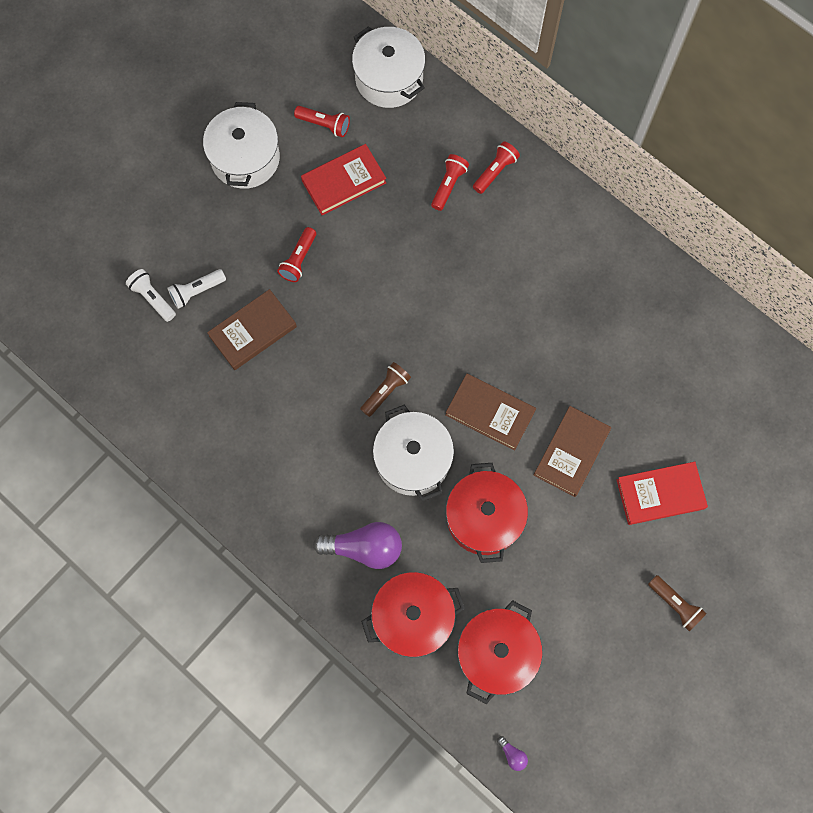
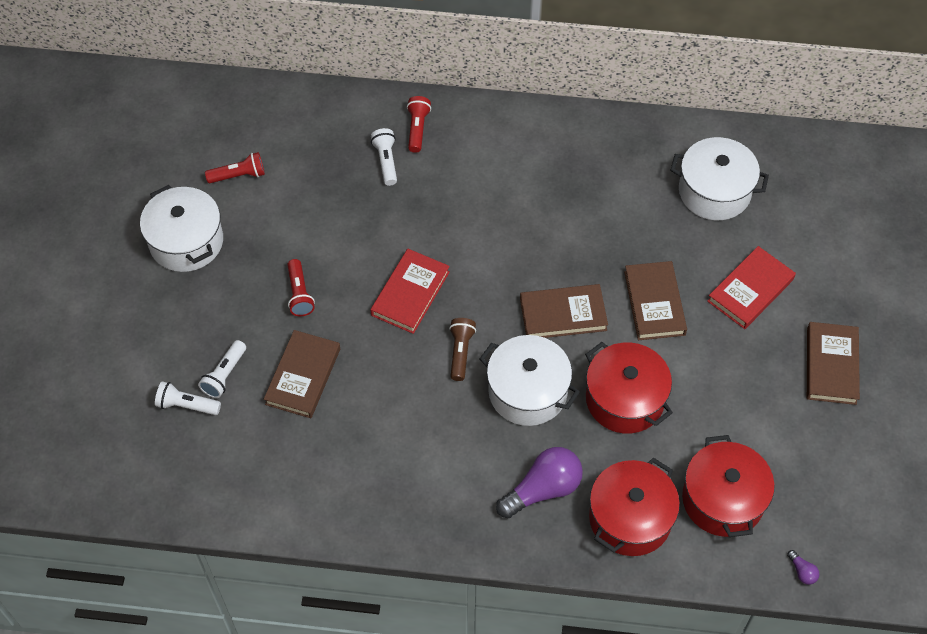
camera: 35 degrees left, 15 degrees down
red book [301,144,386,215] -> red book moved to [370,249,450,334]
white pot [352,26,425,108] -> white pot moved to [671,137,769,220]
red flashlight [431,154,469,211] -> white flashlight [371,128,397,186]
purple light bulb [497,736,528,771] -> purple light bulb turned 45 degrees clockwise [787,550,819,585]
brown flashlight [648,575,707,632] -> brown book [807,322,860,405]

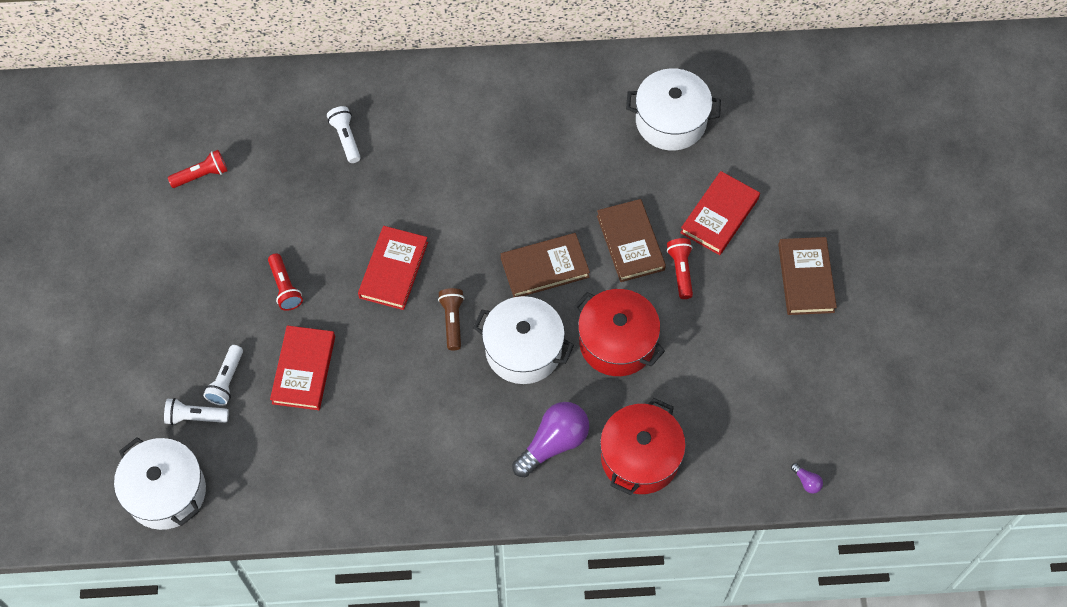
camera: 10 degrees left, 5 degrees up
white pot [140,185,223,272] -> white pot moved to [114,437,206,530]
brown book [264,330,340,418] -> red book [270,325,335,410]
red flashlight [407,96,431,153] -> red flashlight moved to [667,238,693,299]
red pot [682,435,775,537] -> none

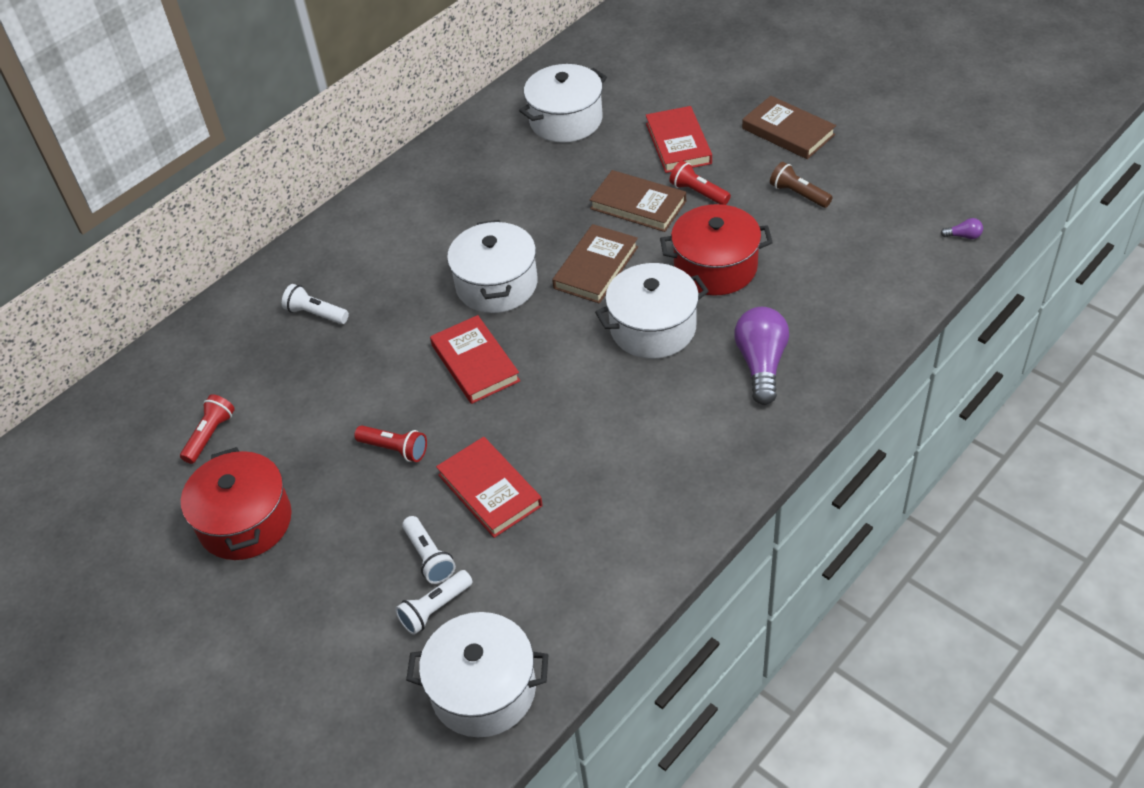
camera: 40 degrees left, 15 degrees down
brown flashlight [438,288,464,350] -> brown flashlight moved to [770,162,833,208]
red pot [600,398,686,495] -> red pot moved to [181,447,292,560]
none -> white pot [447,220,537,313]

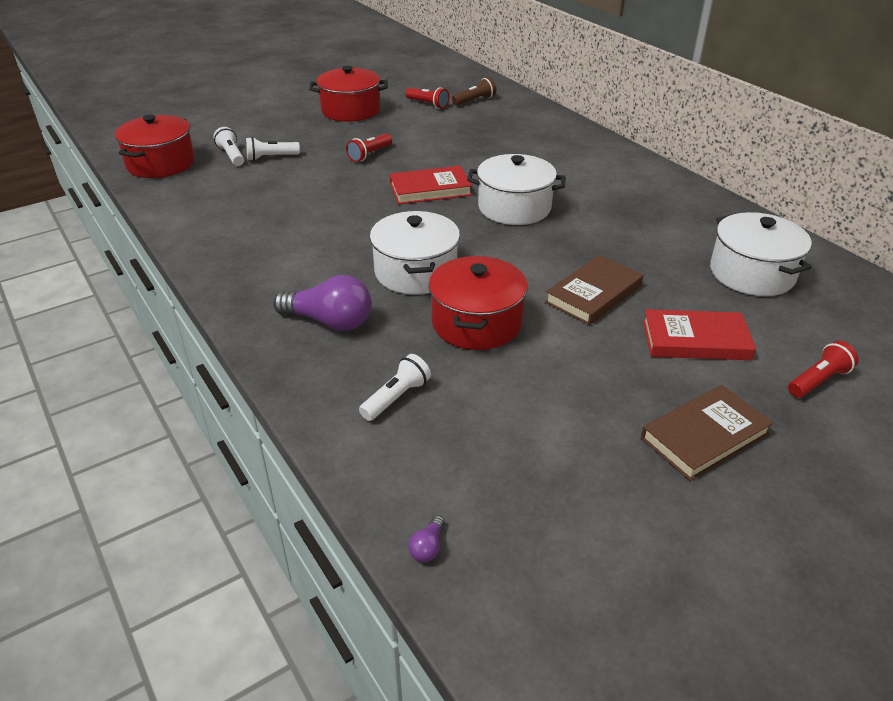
camera: 100 degrees right, 10 degrees down
white flashlight [282,284,349,324] -> white flashlight moved to [359,354,431,421]
white pot [406,612,548,737] -> red pot [115,115,195,178]
red book [436,437,543,538] -> none
brown book [552,224,638,304] -> none
red flashlight [669,161,731,205] -> red flashlight moved to [788,341,859,398]
brown flashlight [770,162,833,208] -> brown flashlight moved to [452,77,496,106]

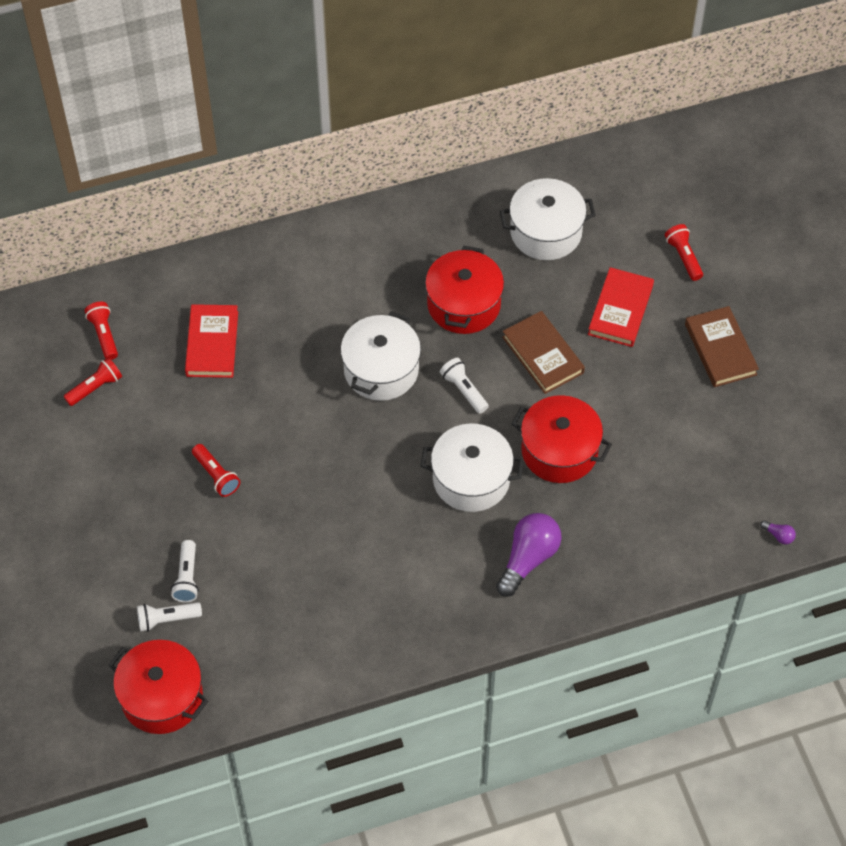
camera: 75 degrees left, 20 degrees up
red pot [309,66,388,122] -> red pot moved to [425,246,504,334]
white flashlight [359,354,431,421] -> white flashlight moved to [440,358,489,414]
red book [389,166,472,204] -> red book moved to [185,304,238,378]
brown flashlight [452,77,496,106] -> red flashlight [85,302,118,360]

